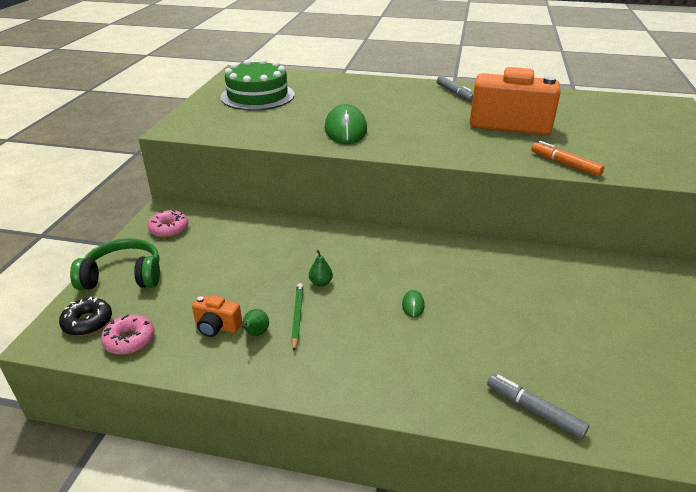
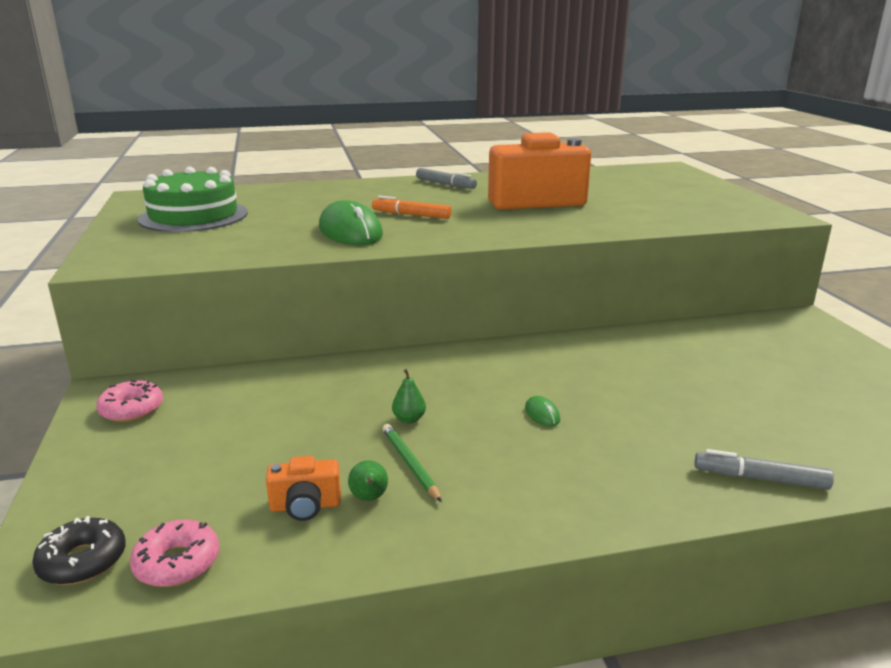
camera: 25 degrees left, 10 degrees down
green headphones [70,238,160,290] -> none
orange marker [531,141,605,177] -> orange marker moved to [372,196,452,219]

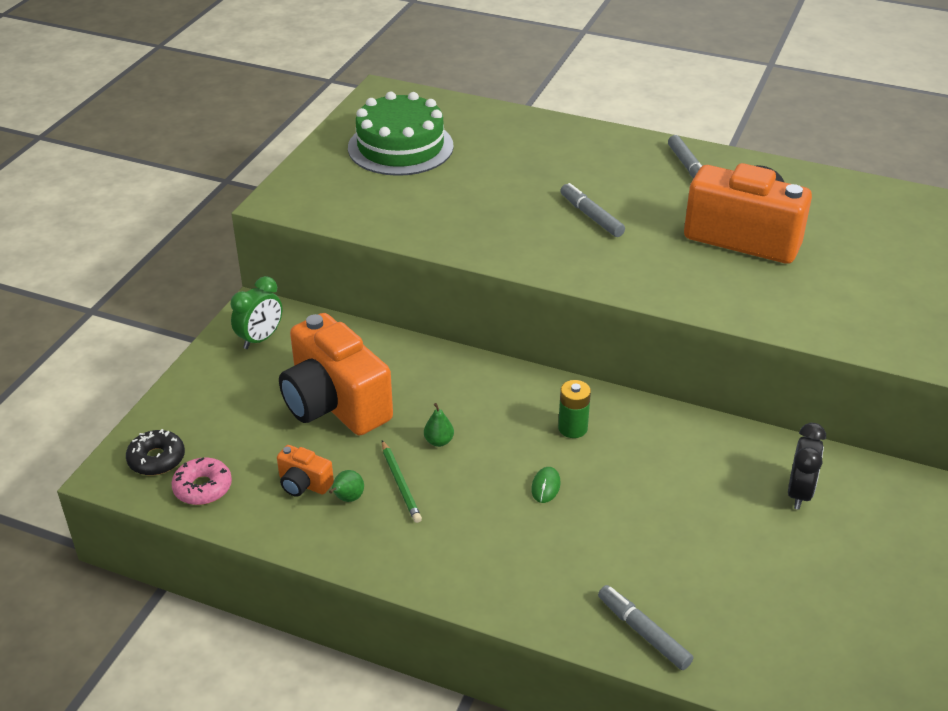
camera: 35 degrees right, 15 degrees up
pink donut [96,380,163,422] -> green clock [230,276,282,349]
green mouse [319,200,383,245] -> none
orange marker [372,196,452,219] -> grey marker [560,183,625,237]
green pencil [382,424,442,502] -> green pencil turned 150 degrees clockwise [382,440,422,523]
none -> orange camera [279,313,393,436]
none -> green battery [558,380,591,438]
none -> black clock [788,423,826,510]

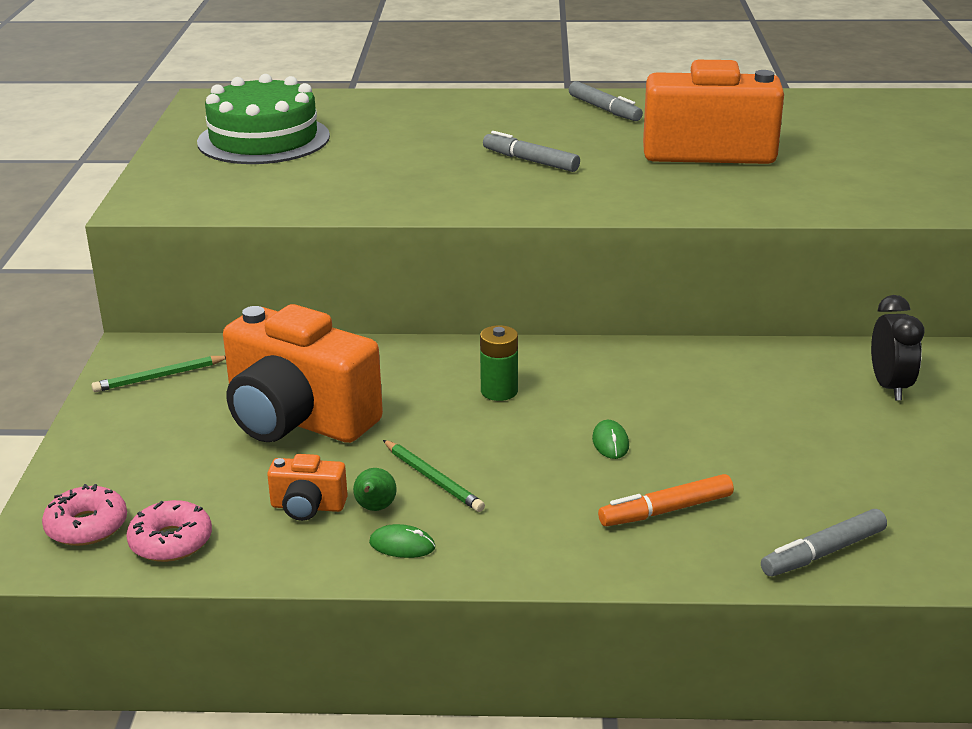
camera: 20 degrees left, 10 degrees down
black donut [126,429,185,475] -> pink donut [42,484,127,546]
green clock [230,276,282,349] -> green pencil [92,356,226,392]
green pear [424,403,454,447] -> none
green battery [558,380,591,438] -> green battery moved to [480,325,518,401]
grey marker [598,585,693,670] -> grey marker turned 60 degrees counterclockwise [761,509,887,576]
none -> green mouse [369,524,435,558]
none -> orange marker [598,474,734,526]

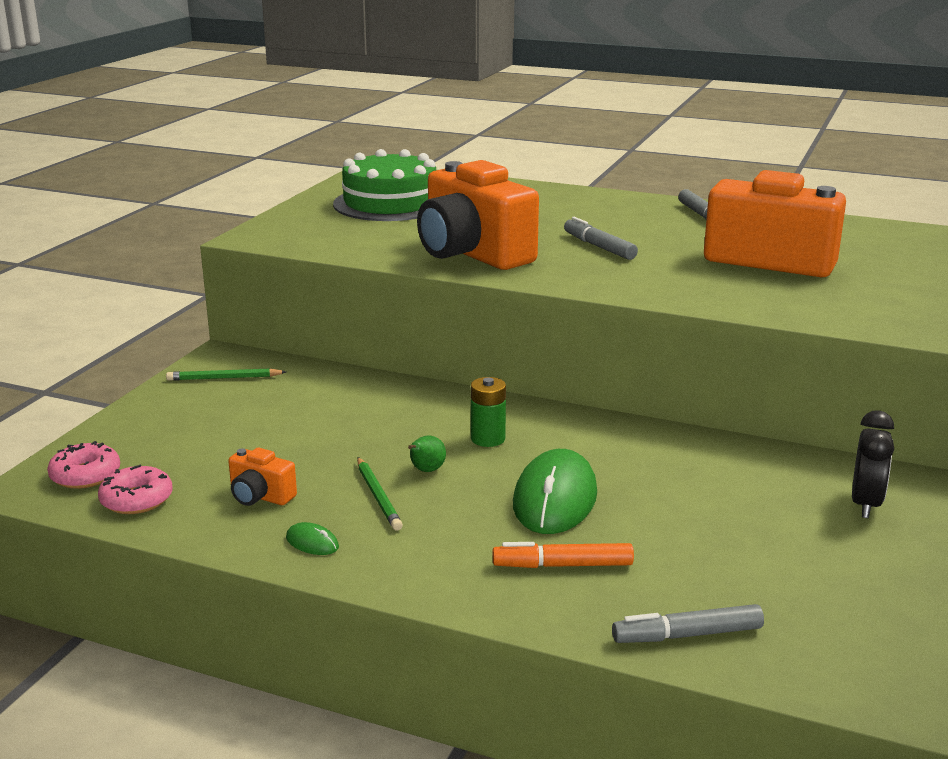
camera: 20 degrees right, 5 degrees down
orange camera [223,304,383,443] -> orange camera moved to [417,160,539,270]
green pear [353,468,397,511] -> green pear moved to [408,436,446,472]
green mouse [592,420,629,459] -> green mouse [513,449,597,534], size x2.38

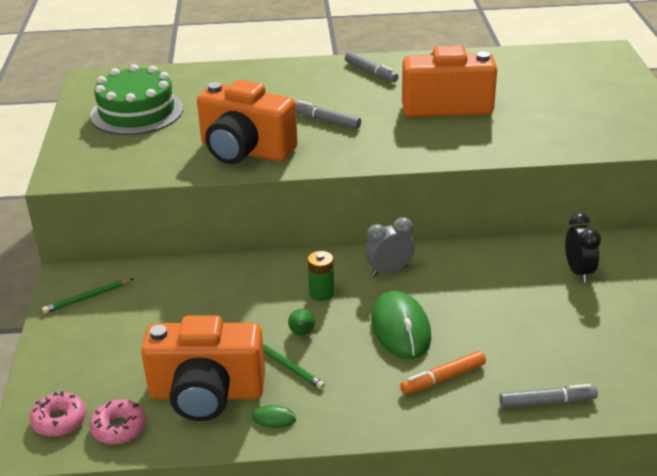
camera: 25 degrees left, 10 degrees up
orange camera [228,448,297,506] -> orange camera [141,315,265,421], size x2.30
grey marker [612,604,764,643] -> grey marker turned 150 degrees counterclockwise [499,384,598,409]
none -> grey clock [365,217,415,277]

